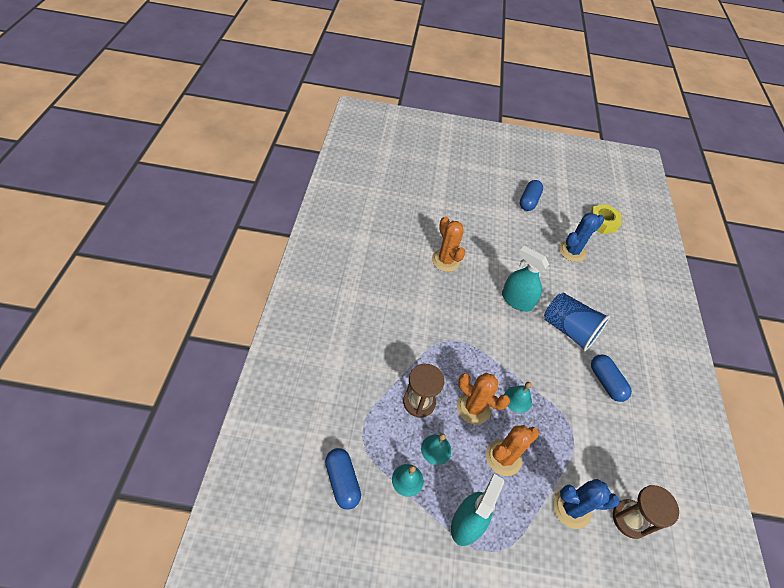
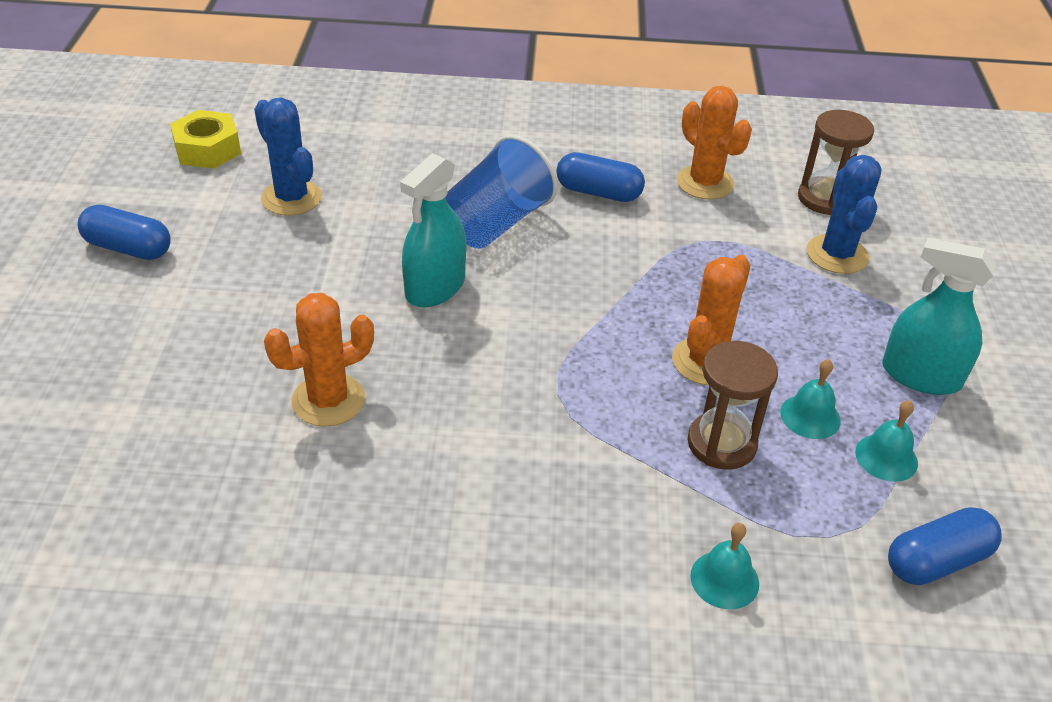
camera: 90 degrees left, 10 degrees down
orange cactus [486,425,539,476] -> orange cactus moved to [677,86,752,200]
turquoise bell [504,382,532,413] -> turquoise bell moved to [690,523,759,609]
blue capsule [591,354,632,402] -> blue capsule turned 45 degrees clockwise [556,152,645,202]

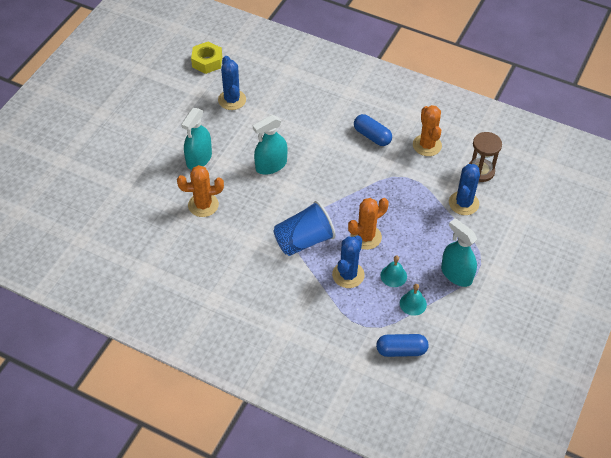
camera: 25 degrees right, 10 degrees up
blue capsule [77,205,171,260] -> none
blue cup [445,135,558,249] -> blue cup moved to [273,201,336,256]
brown hourglass [688,341,778,470] -> blue cactus [332,235,364,288]
turquoise bell [690,523,759,609] -> none
none -> turquoise spray bottle [181,108,212,170]

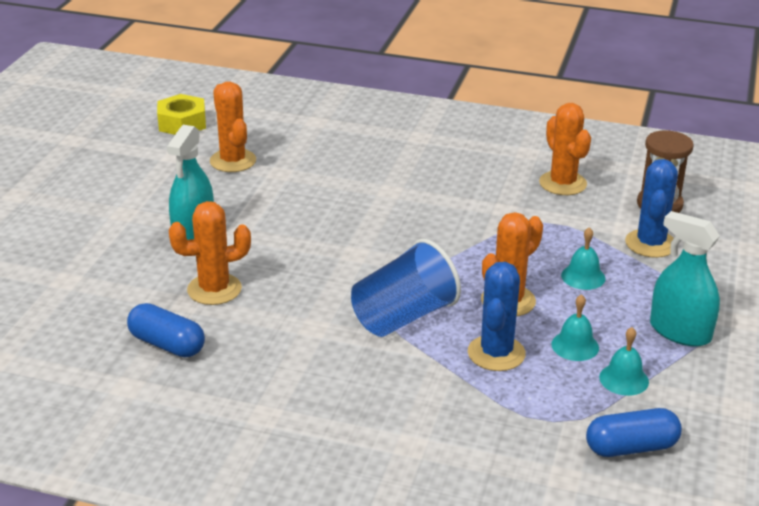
camera: 10 degrees left, 20 degrees down
blue cactus [218,56,246,110] -> orange cactus [210,82,256,172]
turquoise spray bottle [253,115,287,175] -> none
blue capsule [354,114,392,146] -> blue capsule moved to [127,303,205,357]
none -> turquoise bell [561,227,605,290]

